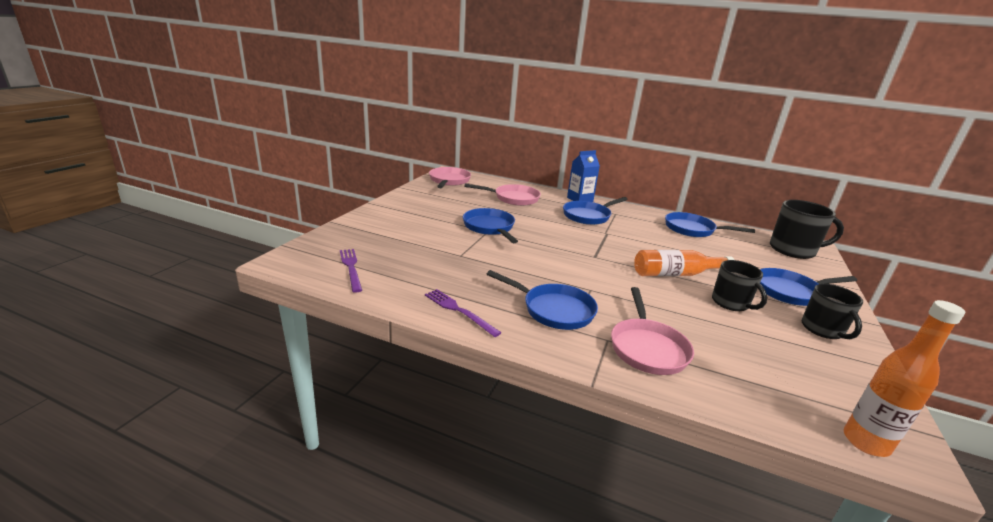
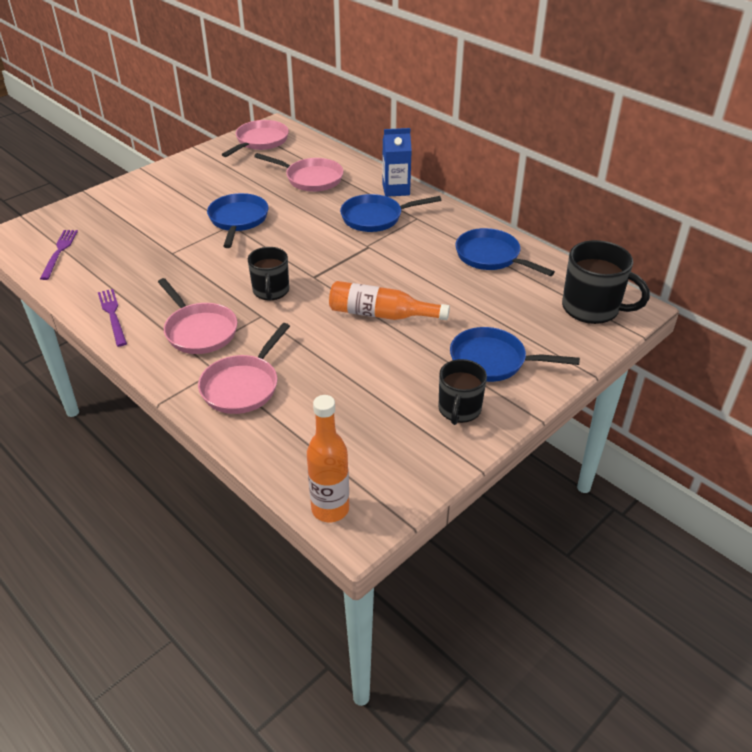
camera: 25 degrees right, 15 degrees up
blue pan [487,270,598,330] -> pink pan [158,278,237,354]
black mug [712,260,767,311] -> black mug moved to [248,247,289,301]

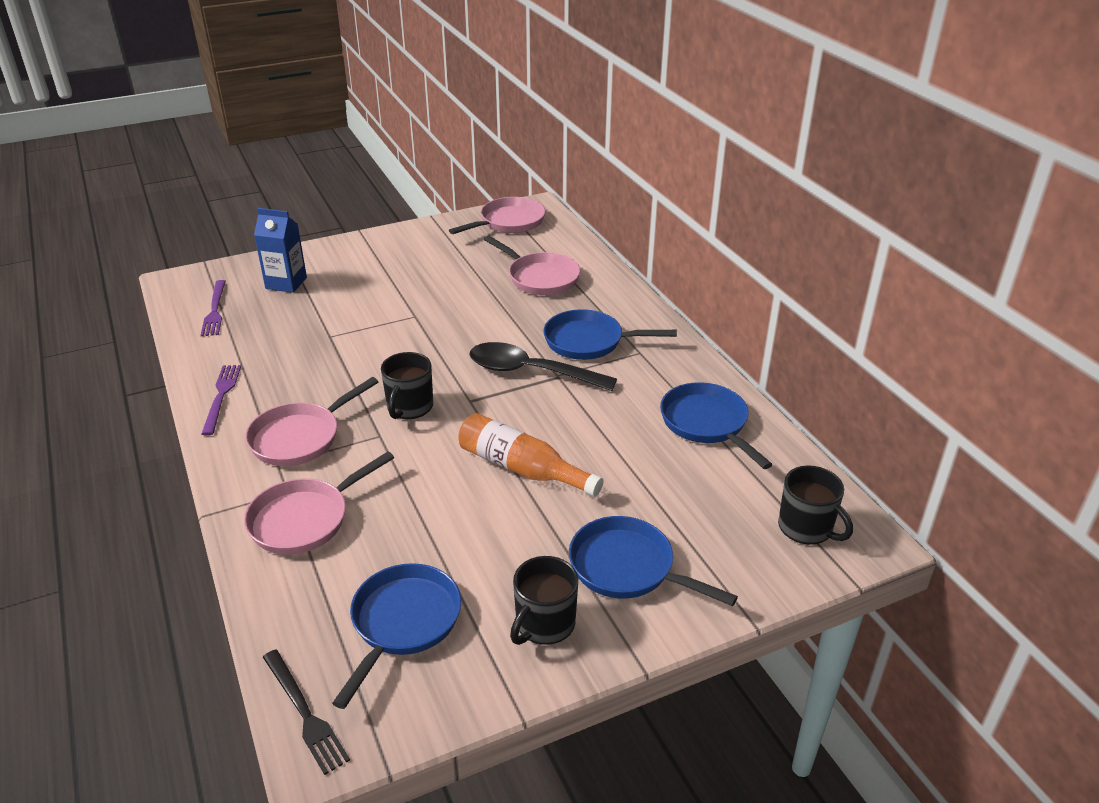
camera: 20 degrees right, 5 degrees down
purple fork [40,230,78,280] -> purple fork turned 150 degrees clockwise [201,280,226,336]
pink pan [158,278,237,354] -> pink pan turned 60 degrees clockwise [245,377,378,466]
blue pan [207,193,268,248] -> blue pan moved to [332,563,461,709]
orange bottle [307,395,349,522] -> black fork [263,649,350,775]
blue carton [382,128,412,197] -> blue carton moved to [254,208,307,293]
black mug [562,240,650,324] -> black mug [778,465,853,545], size x0.67
none -> black spoon [469,342,617,391]

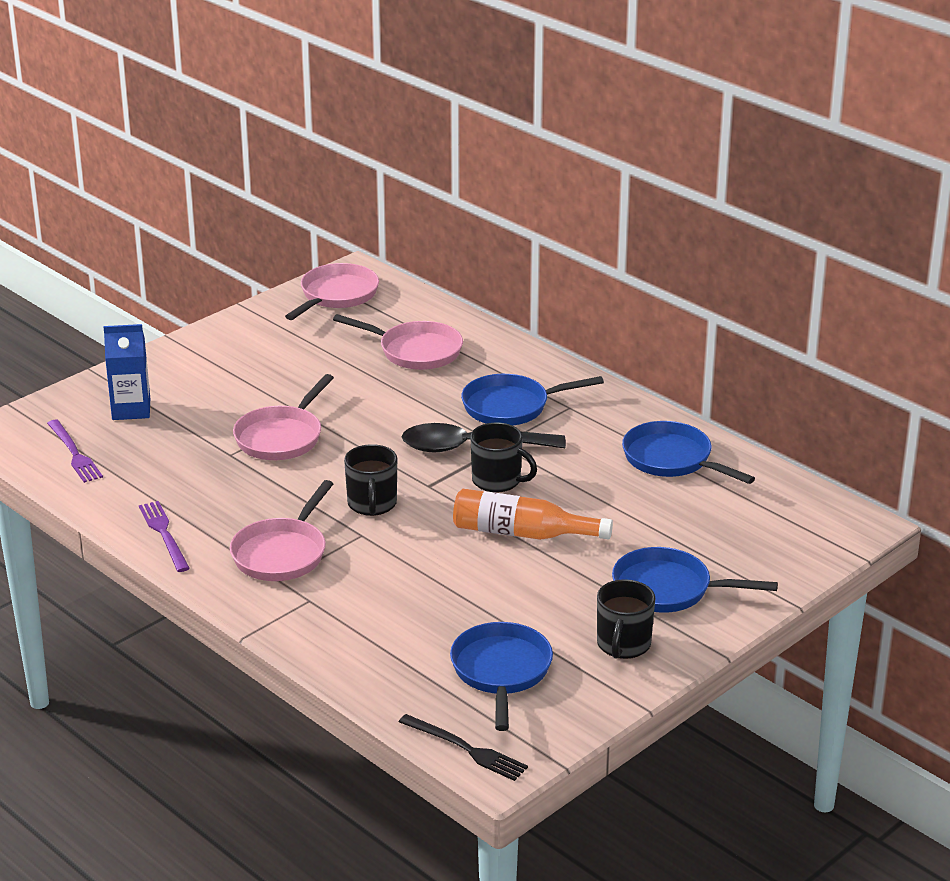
camera: 20 degrees left, 5 degrees down
pink pan [244,451,394,555] -> pink pan moved to [233,374,334,460]
black mug [778,465,853,545] -> black mug moved to [470,423,537,493]

